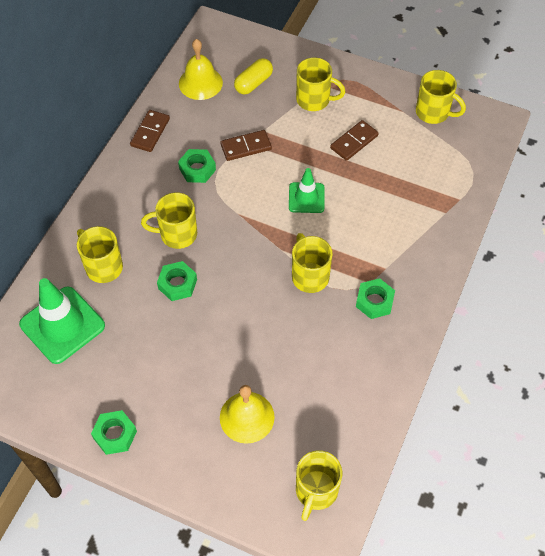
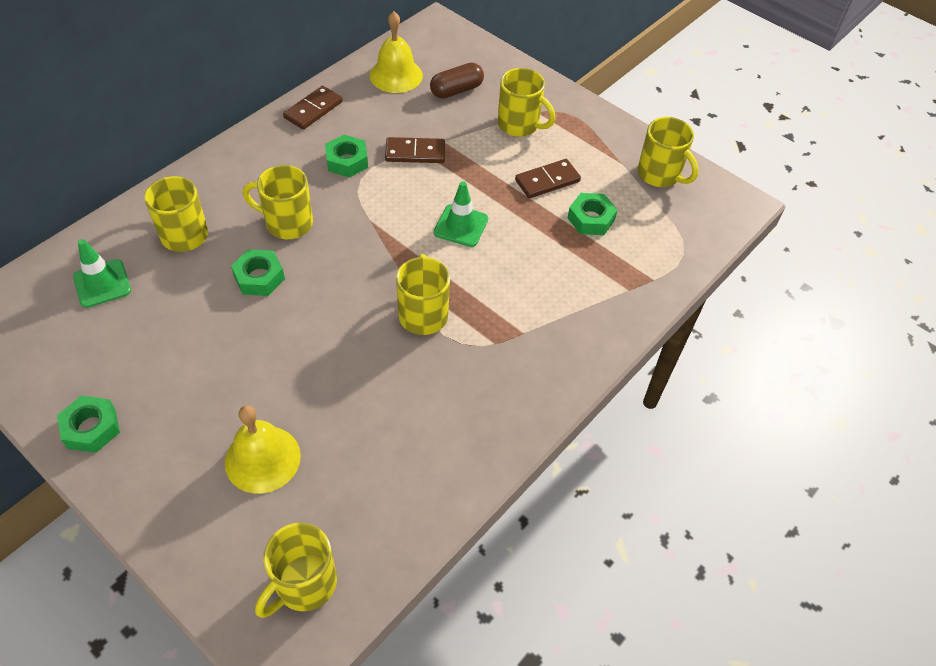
camera: 15 degrees right, 5 degrees down
green traffic cone [19,278,105,364] -> green traffic cone [73,239,131,308], size x0.59
yellow capsule [234,58,273,94] -> brown capsule [430,63,484,99]
green nut [356,278,395,319] -> green nut moved to [568,193,618,235]

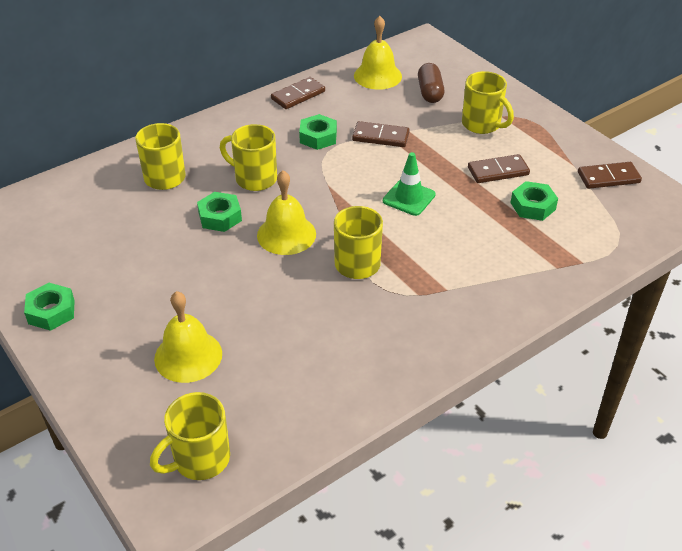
camera: 15 degrees right, 10 degrees down
green traffic cone [73,239,131,308] -> none
brown capsule [430,63,484,99] -> brown capsule turned 75 degrees counterclockwise [418,63,444,103]
yellow mug [638,117,699,187] -> brown domino [578,162,642,189]
none -> yellow bell [257,170,316,255]

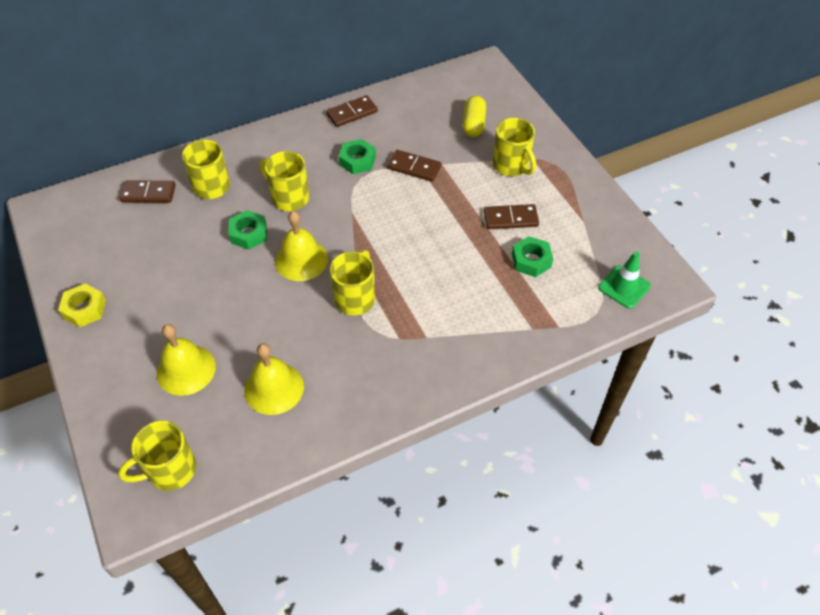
camera: 10 degrees right, 10 degrees up
green nut [24,283,75,331] -> yellow nut [58,284,106,327]
yellow bell [354,16,402,90] -> yellow bell moved to [245,343,304,415]
green traffic cone [383,152,436,216] -> green traffic cone moved to [598,252,651,309]
brown capsule [418,63,444,103] -> yellow capsule [463,96,486,137]
brown domino [578,162,642,189] -> brown domino moved to [119,180,176,203]

